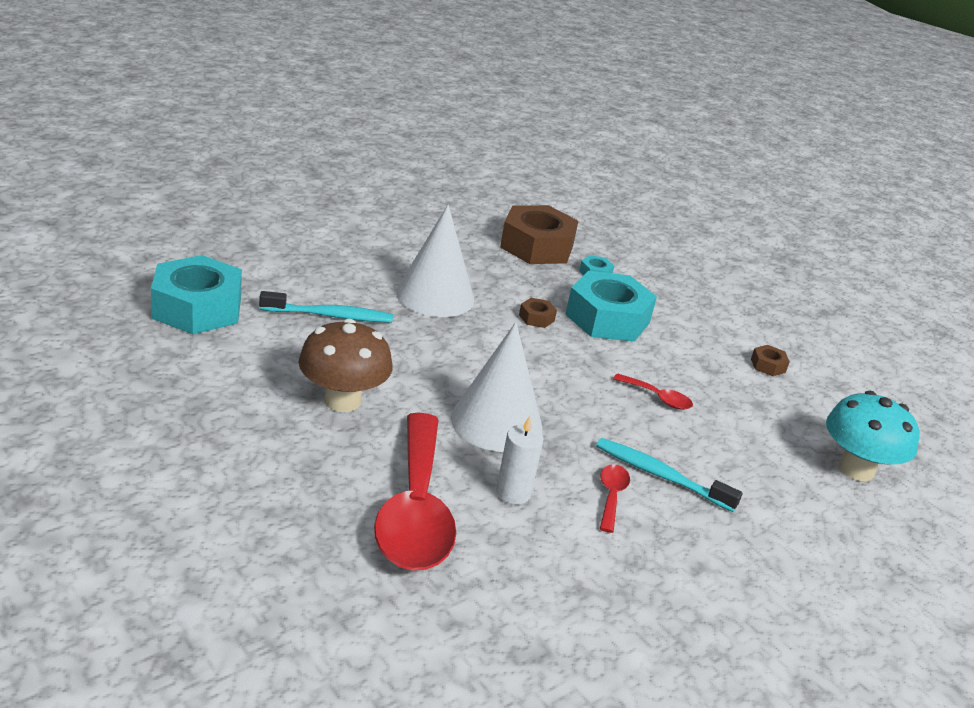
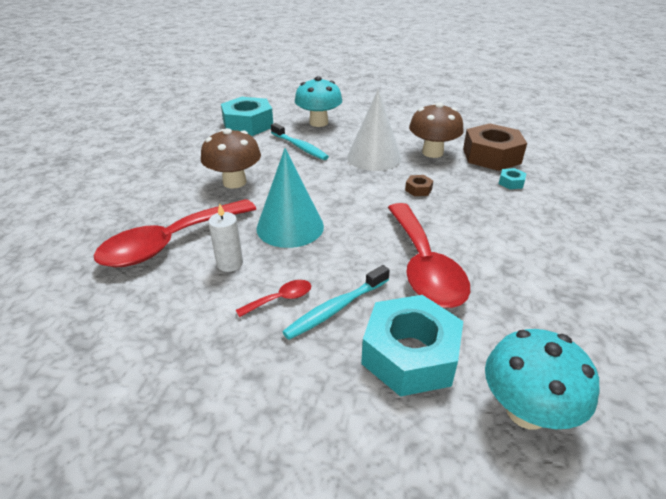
camera: 55 degrees right, 5 degrees up
white cone [451,322,542,452] -> turquoise cone [257,148,324,248]
turquoise nut [565,271,657,342] -> turquoise nut moved to [361,295,463,397]
turquoise toothbrush [596,438,742,512] -> turquoise toothbrush turned 120 degrees counterclockwise [282,265,390,340]
red spoon [613,373,693,410] -> red spoon [388,203,470,308], size x2.43
brown nut [751,345,790,376] -> none
none -> turquoise mushroom [295,76,342,127]
none -> brown mushroom [409,102,464,158]

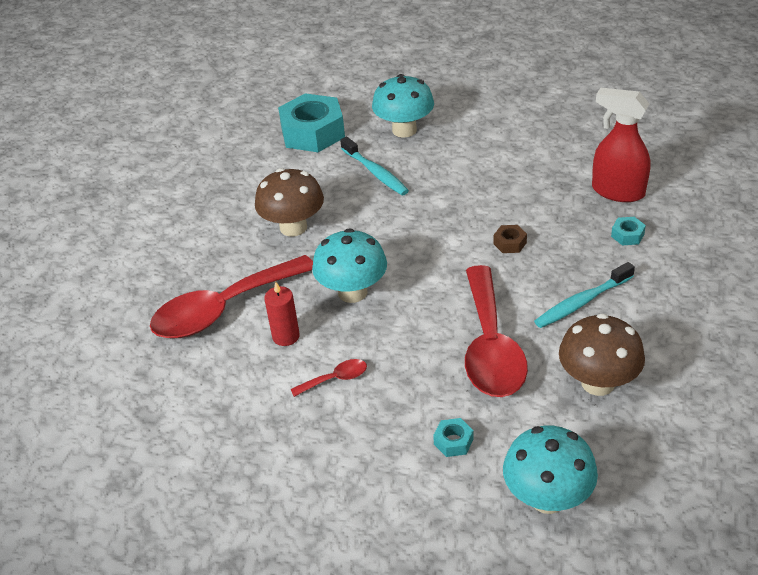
camera: 10 degrees right, 5 degrees up
white candle [208,203,243,272] -> red candle [264,282,300,346]
turquoise cone [257,148,324,248] -> turquoise mushroom [312,228,387,303]
turquoise toothbrush [282,265,390,340] -> turquoise toothbrush moved to [534,262,635,328]
white cone [347,89,401,171] -> none
turquoise nut [361,295,463,397] -> turquoise nut [433,418,473,457], size x0.41
brown mushroom [409,102,464,158] -> brown mushroom moved to [559,313,645,396]
brown nut [463,123,527,171] -> red spray bottle [592,88,650,202]

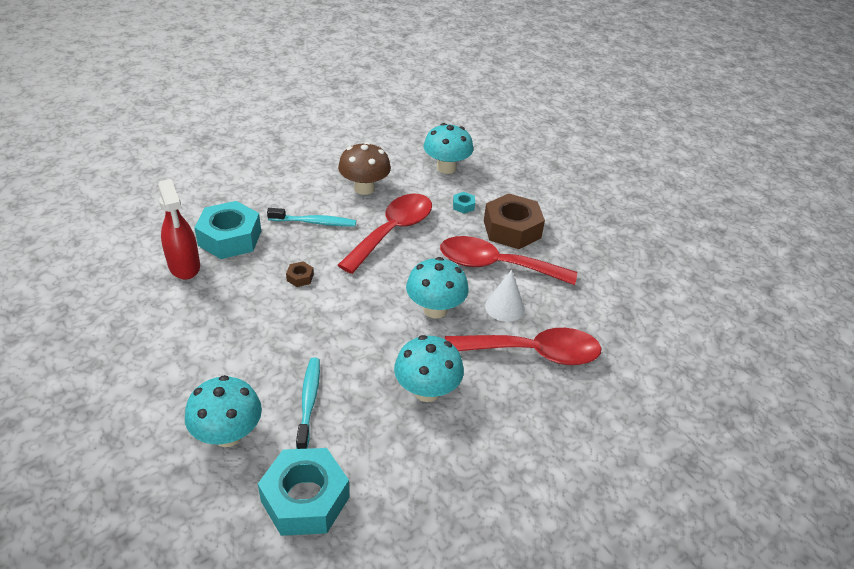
camera: 150 degrees left, 0 degrees up
brown mushroom [255,168,324,237] -> turquoise mushroom [394,335,464,402]
red candle [264,282,300,346] -> white cone [485,270,525,322]
red spoon [291,359,367,397] -> red spoon [440,236,577,285], size x2.43
turquoise nut [611,217,646,245] -> turquoise nut [194,201,261,259], size x2.42
none -> brown nut [484,193,545,249]

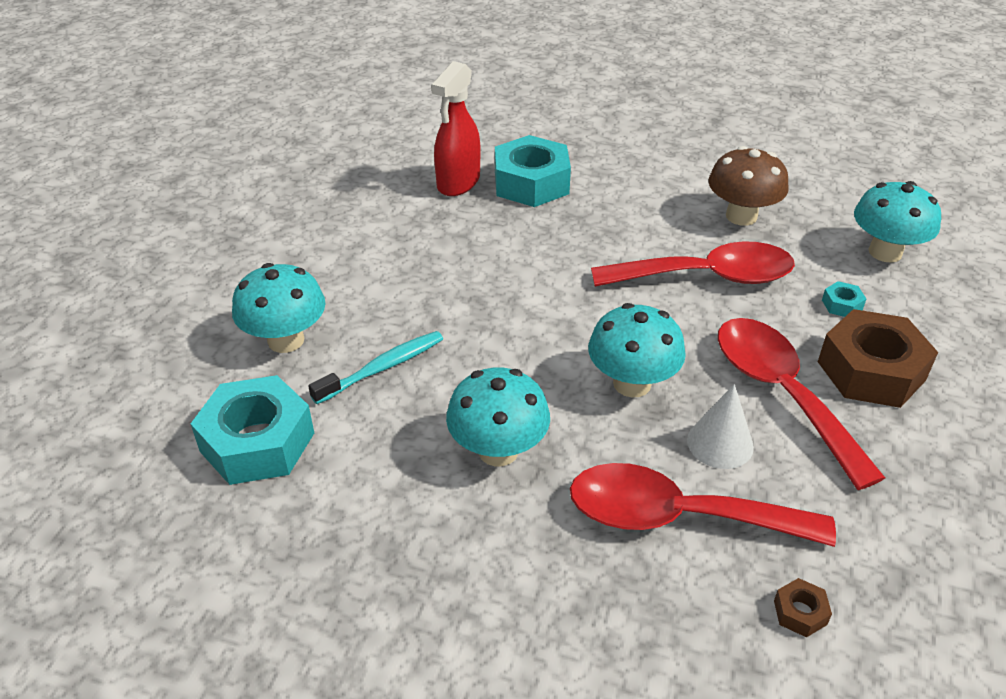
camera: 55 degrees right, 0 degrees up
turquoise toothbrush [267,208,356,226] -> none
brown nut [286,261,314,287] -> brown nut moved to [774,578,832,637]
red spoon [445,328,601,365] -> red spoon turned 135 degrees clockwise [570,463,836,547]

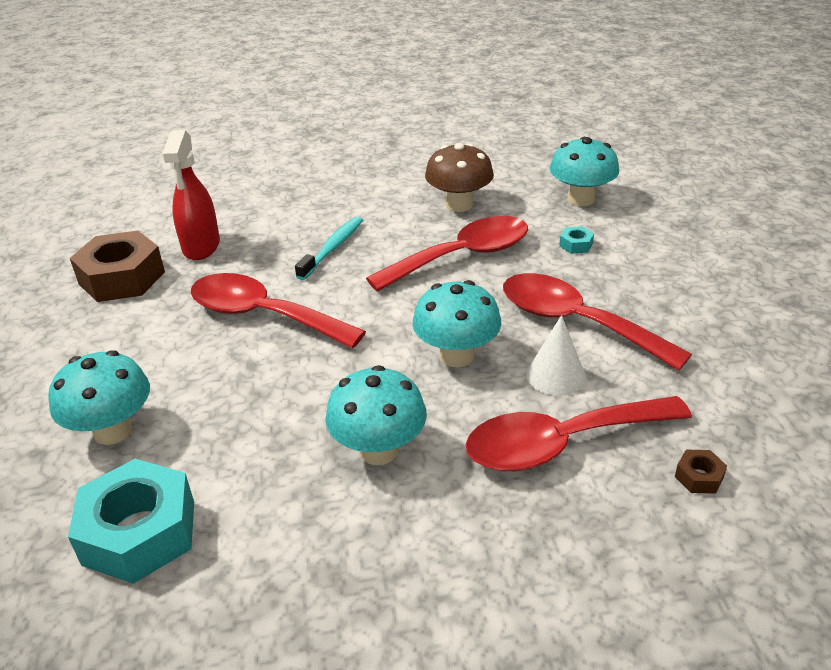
camera: 25 degrees left, 5 degrees down
turquoise toothbrush [308,331,443,404] -> turquoise toothbrush moved to [295,217,363,280]
turquoise nut [495,135,571,207] -> none
brown nut [818,309,938,408] -> brown nut moved to [70,231,165,302]
none -> red spoon [191,273,366,348]

